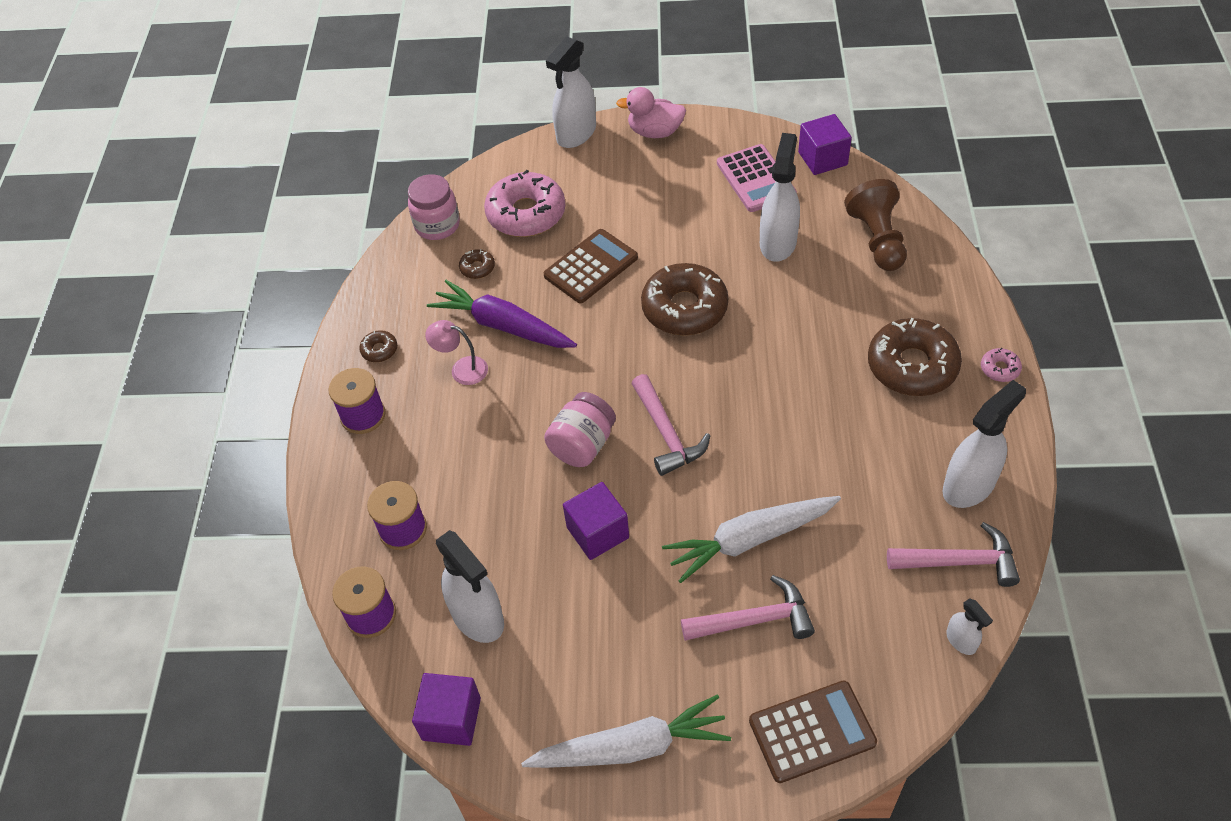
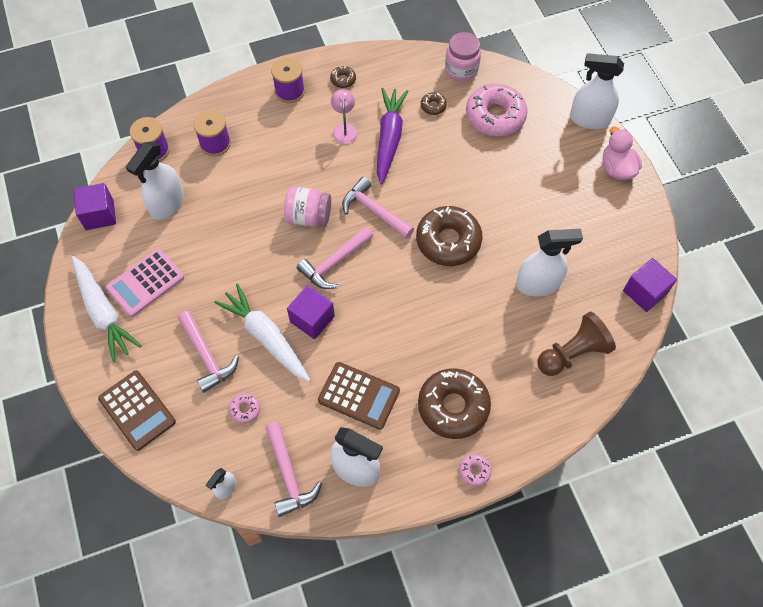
camera: 65 degrees right, 10 degrees up
brown calculator [544,229,638,303] -> brown calculator moved to [318,362,400,430]
purple cube [563,482,629,560] -> purple cube moved to [287,285,335,339]
pink calculator [717,144,797,212] -> pink calculator moved to [106,248,184,317]
none -> pink donut [229,393,260,424]
none -> pink hammer [342,177,414,239]

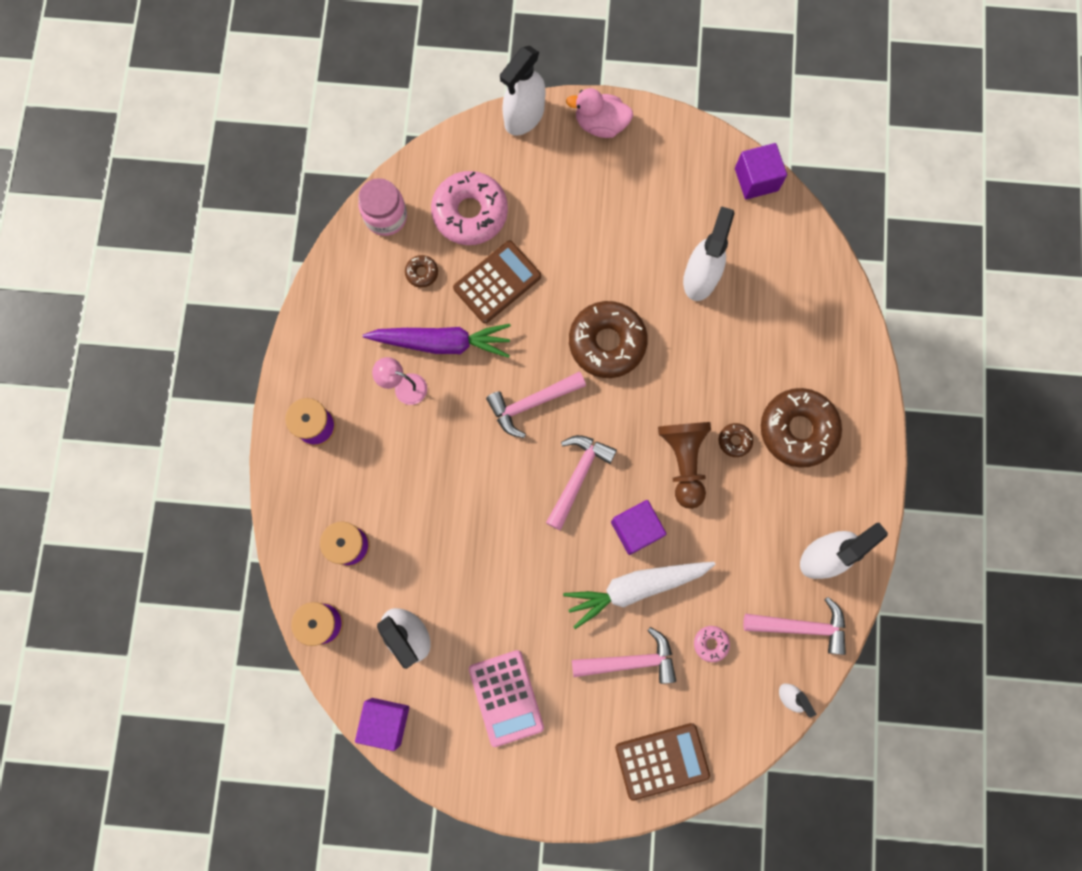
camera: 65 degrees left, 15 degrees up
white carrot [72,256,141,362] -> none
pink jar [284,186,331,227] -> none
pink hammer [297,226,373,289] -> pink hammer turned 135 degrees counterclockwise [546,435,617,530]
brown calculator [318,362,400,430] -> brown calculator moved to [453,241,541,323]
brown donut [330,66,356,88] -> brown donut moved to [719,423,753,457]
purple carrot [377,88,408,184] -> purple carrot turned 150 degrees clockwise [363,324,511,358]
pink donut [459,454,492,486] -> none
brown pawn [537,312,616,376] -> brown pawn moved to [658,422,711,509]

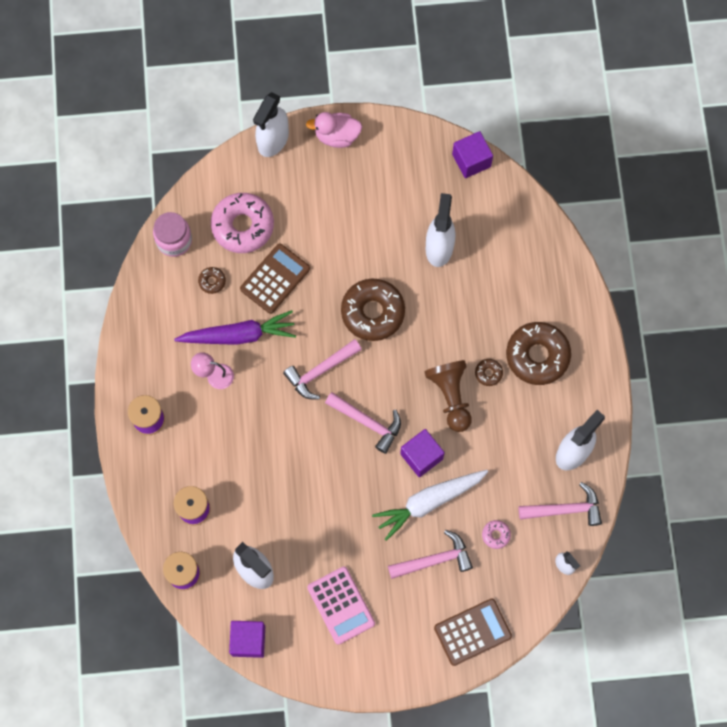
camera: 10 degrees left, 5 degrees down
pink hammer [546,435,617,530] -> pink hammer turned 105 degrees clockwise [325,392,401,454]

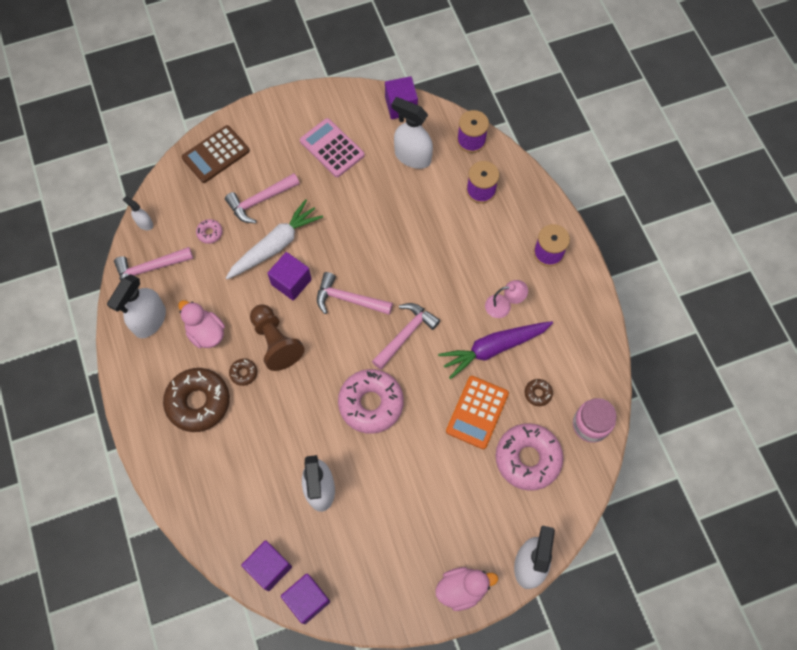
camera: 165 degrees right, 5 degrees down
brown calculator [240,243,310,314] -> orange calculator [446,376,509,449]
brown donut [341,279,405,341] -> pink donut [338,369,404,434]
none -> pink duck [179,300,225,348]
none -> purple cube [241,540,292,591]

